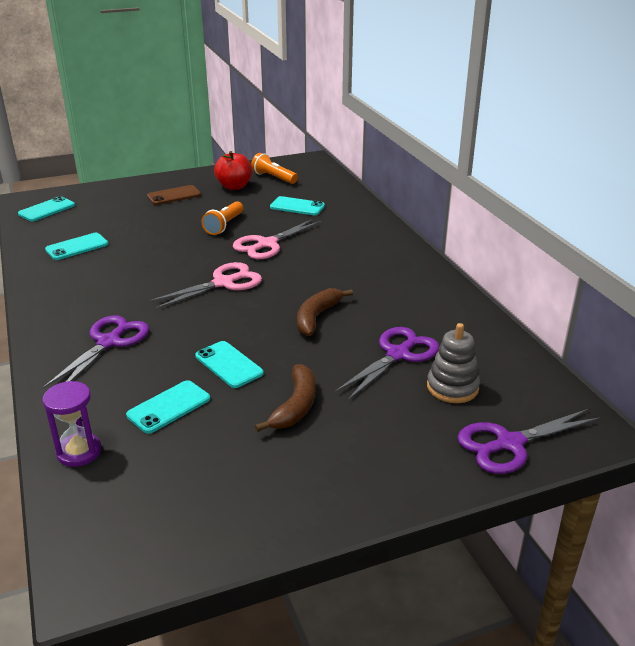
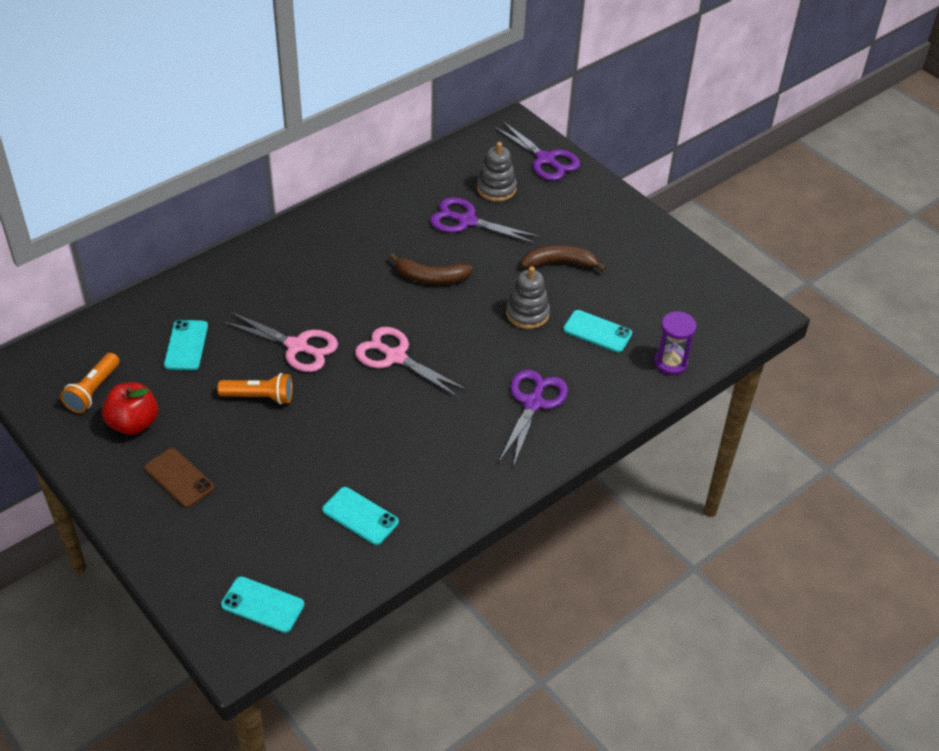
camera: 110 degrees left, 15 degrees up
purple scissors [43,315,149,388] -> purple scissors turned 105 degrees clockwise [499,370,568,467]
turquoise phone [195,341,264,388] -> grey stacking toy [506,266,550,329]

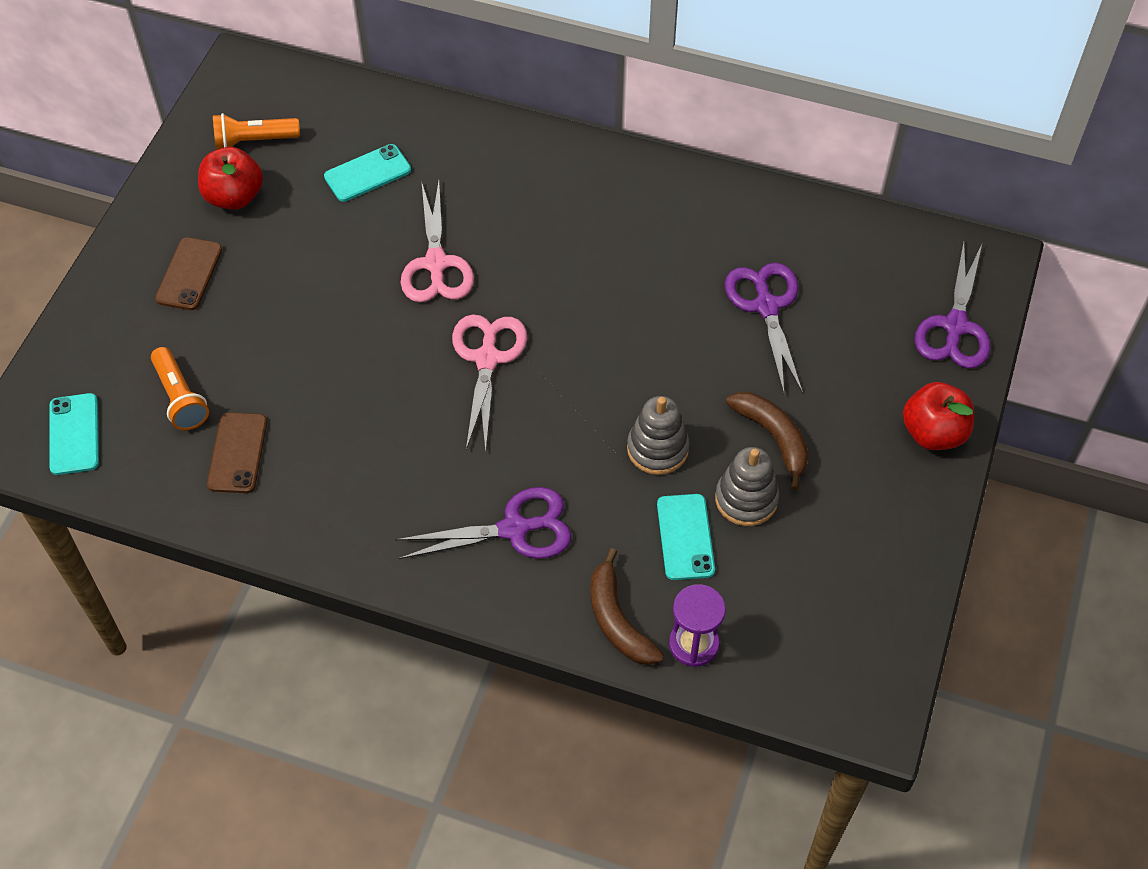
camera: 60 degrees right, 10 degrees up
orange flashlight [217,373,293,404] -> orange flashlight moved to [151,347,209,430]
turquoise phone [322,487,399,545] -> brown phone [207,412,267,493]
brown banana [389,253,473,284] -> brown banana moved to [590,548,664,665]
grey stacking toy [477,142,517,202] -> grey stacking toy moved to [715,447,779,526]
none -> red apple [903,382,974,450]

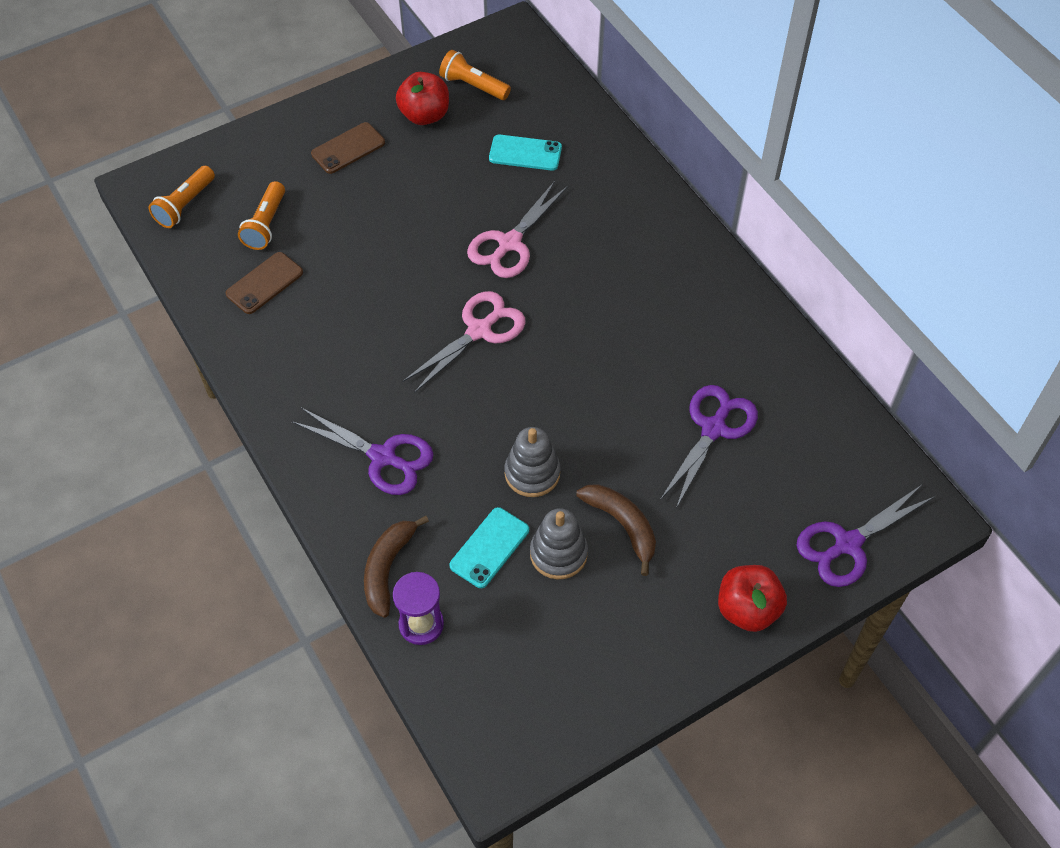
camera: 40 degrees right, 0 degrees up
turquoise phone [49,393,99,475] -> orange flashlight [148,166,215,228]
brown banana [726,392,809,491] -> brown banana turned 45 degrees counterclockwise [576,484,656,576]

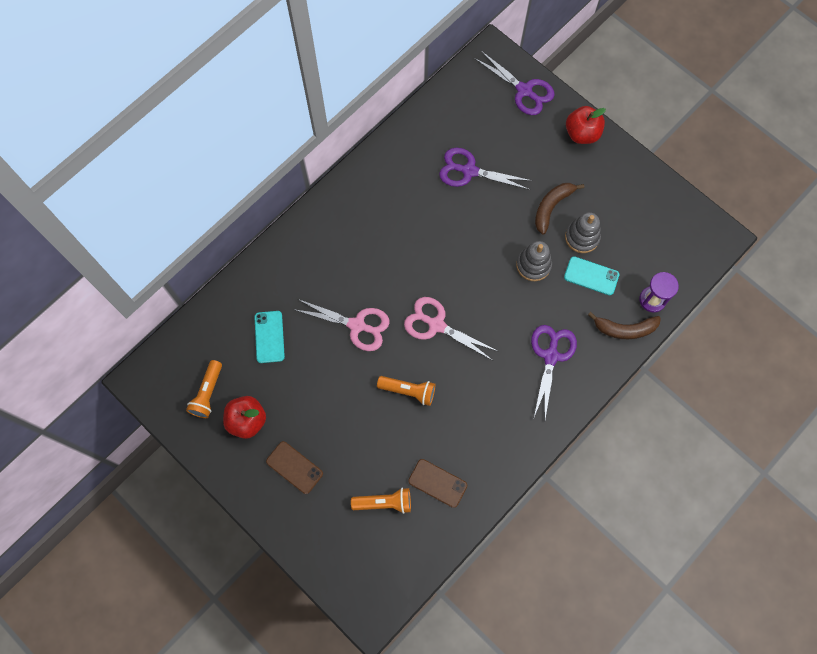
camera: 105 degrees left, 15 degrees up
orange flashlight [148,166,215,228] -> orange flashlight moved to [377,376,435,406]

